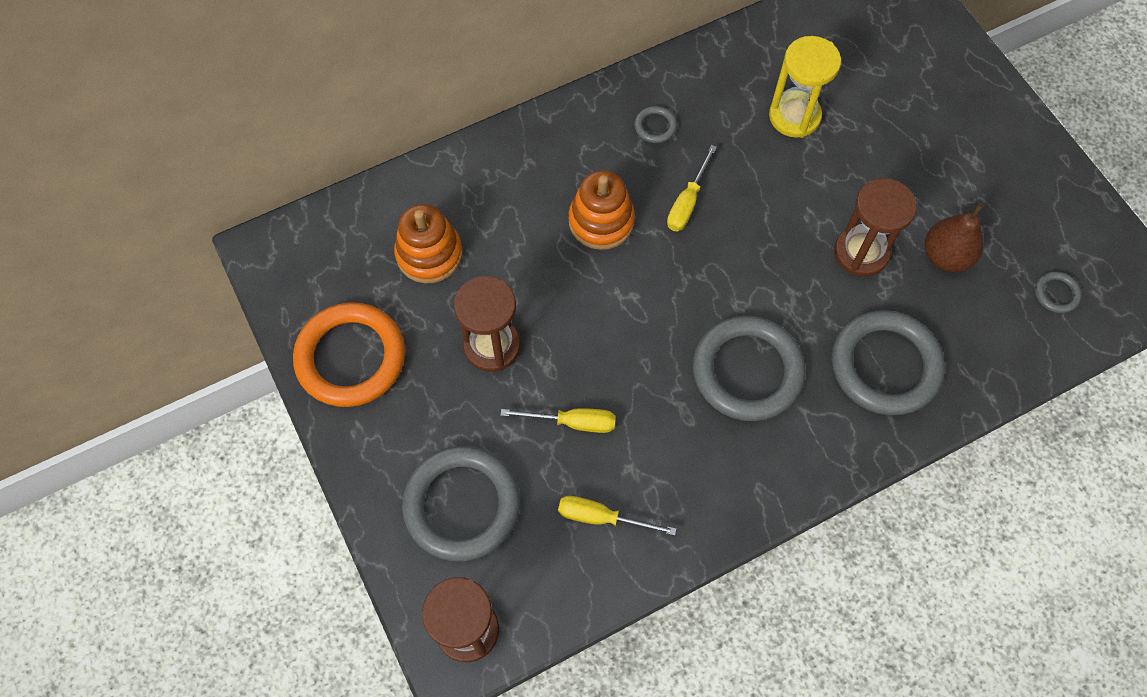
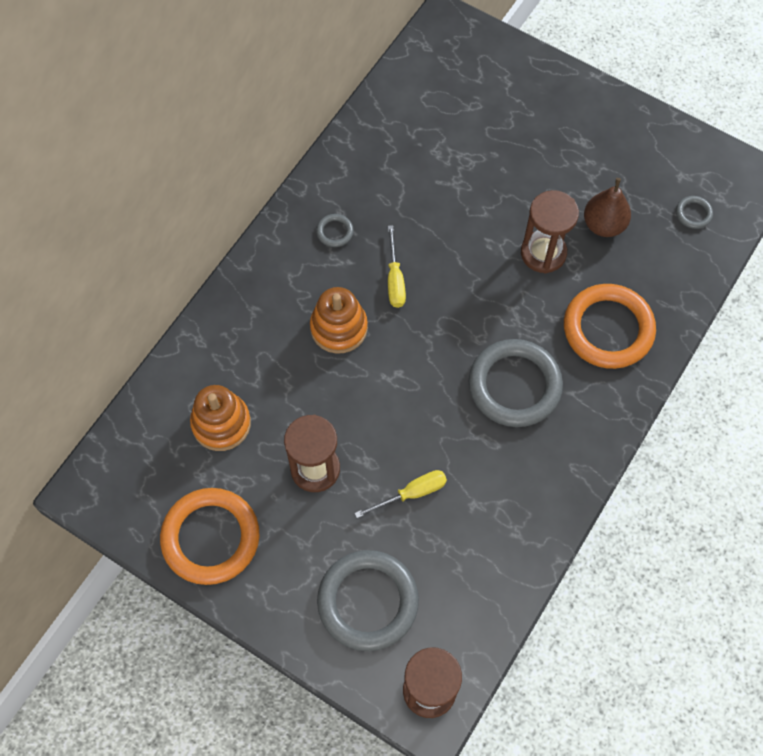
camera: 30 degrees left, 0 degrees up
yellow screwdriver [558,496,676,535] -> none
yellow hourglass [769,36,841,138] -> none
grey ring [832,310,945,415] -> orange ring [564,284,656,369]

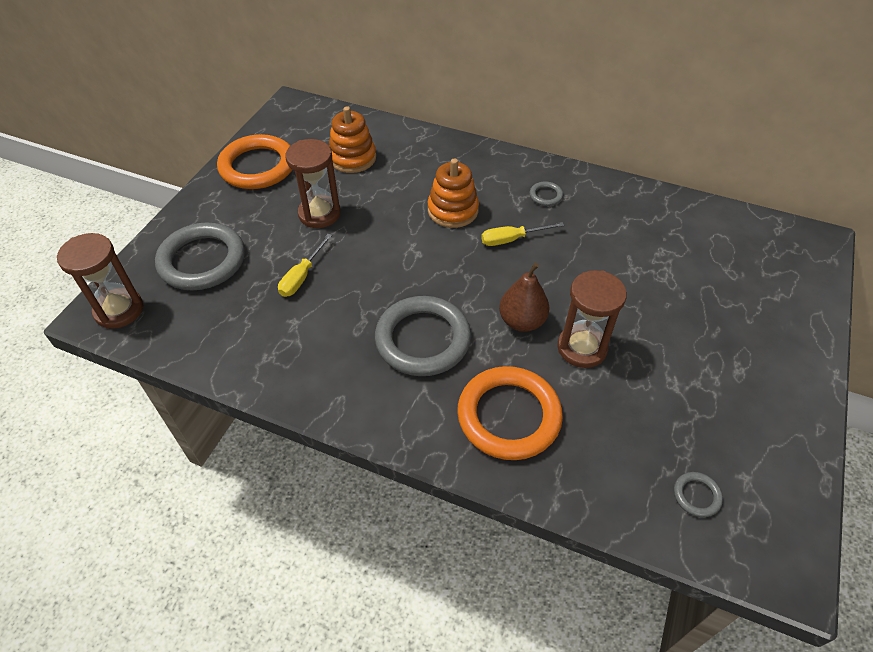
camera: 80 degrees right, 15 degrees down
yellow screwdriver [354,470,447,518] -> yellow screwdriver turned 60 degrees clockwise [278,234,332,297]
brown pear [584,178,631,237] -> brown pear moved to [499,263,550,332]

